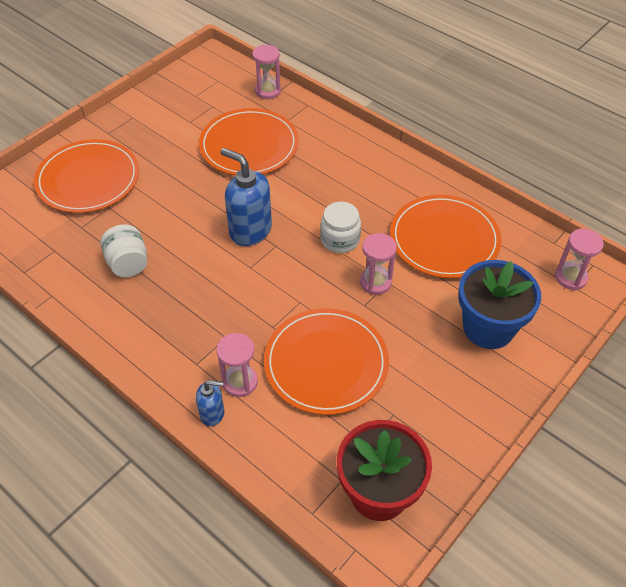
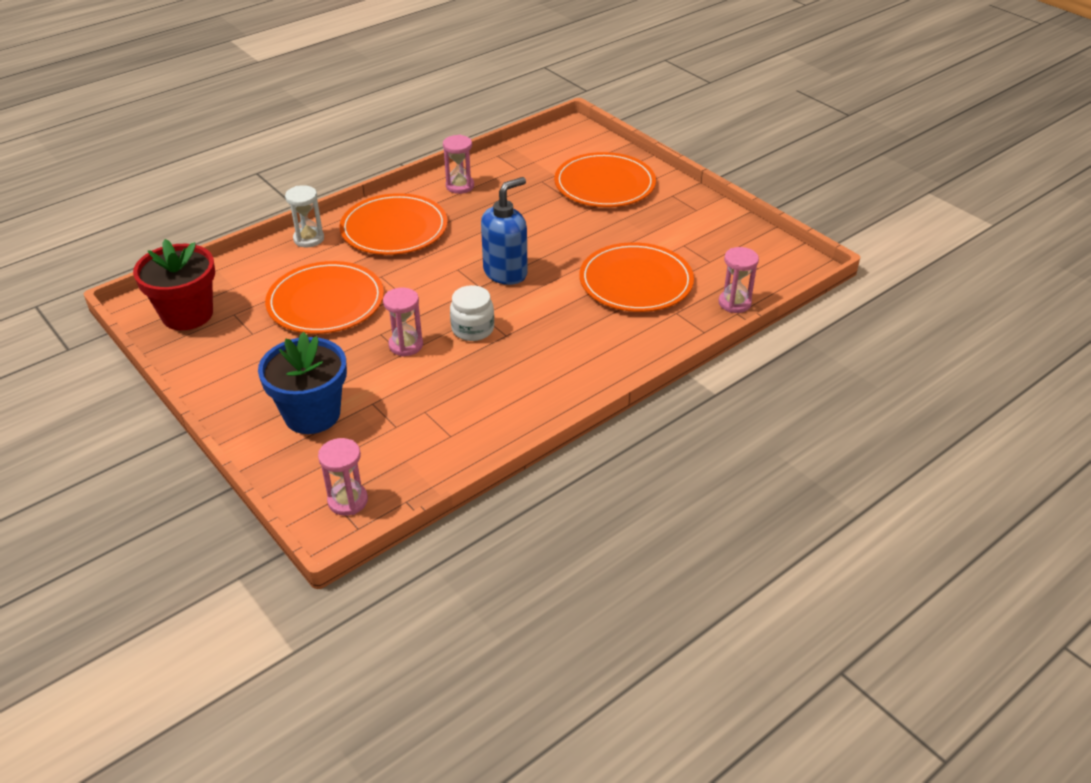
camera: 100 degrees right, 10 degrees down
white jar [100,224,148,277] -> none
blue soap dispenser [196,380,224,426] -> white hourglass [285,185,324,247]
pink hourglass [216,333,258,397] -> pink hourglass moved to [443,135,474,194]
orange plate [390,195,501,278] -> orange plate moved to [339,193,448,255]

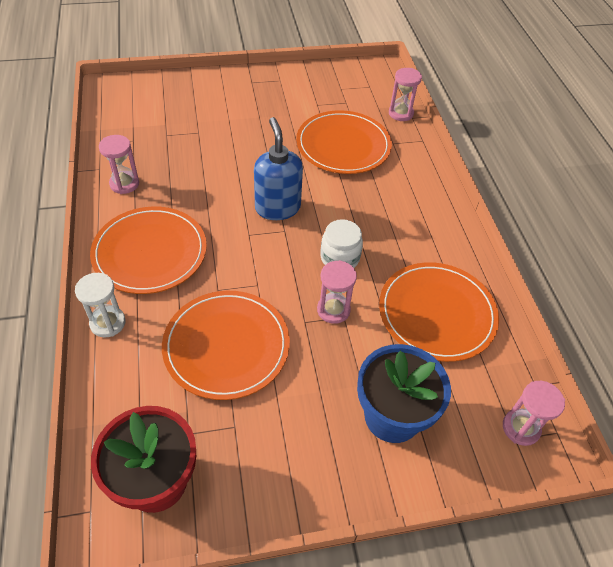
camera: 65 degrees left, 10 degrees up
orange plate [554,152,656,207] -> orange plate moved to [379,262,499,362]

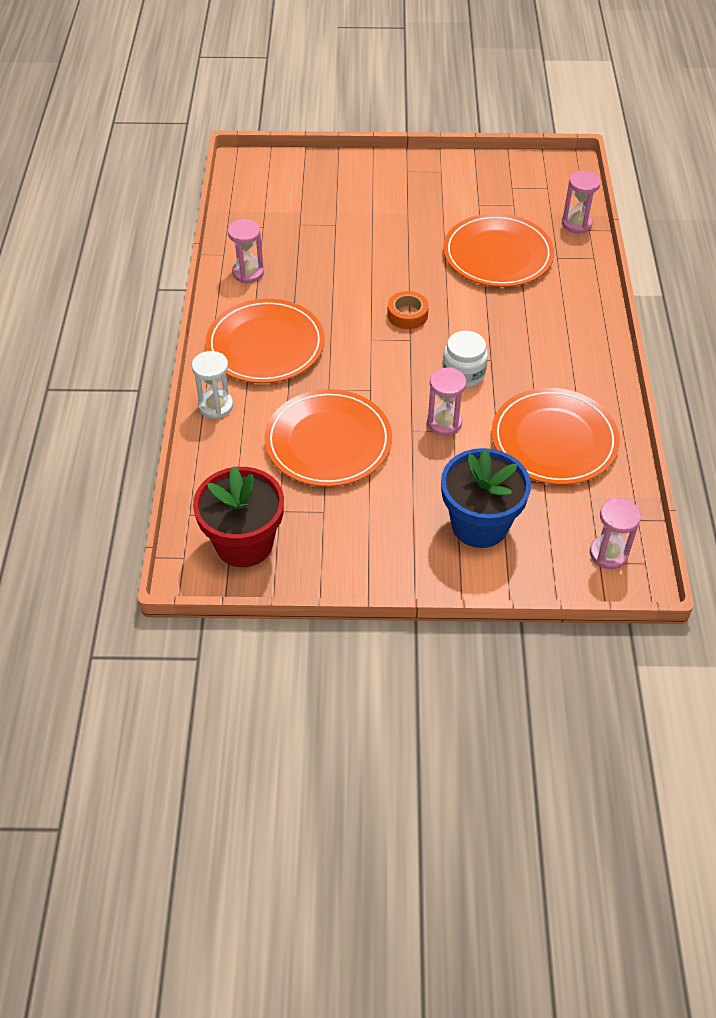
camera: 15 degrees right, 0 degrees up
blue soap dispenser [254,117,303,220] -> orange tape [387,291,429,329]

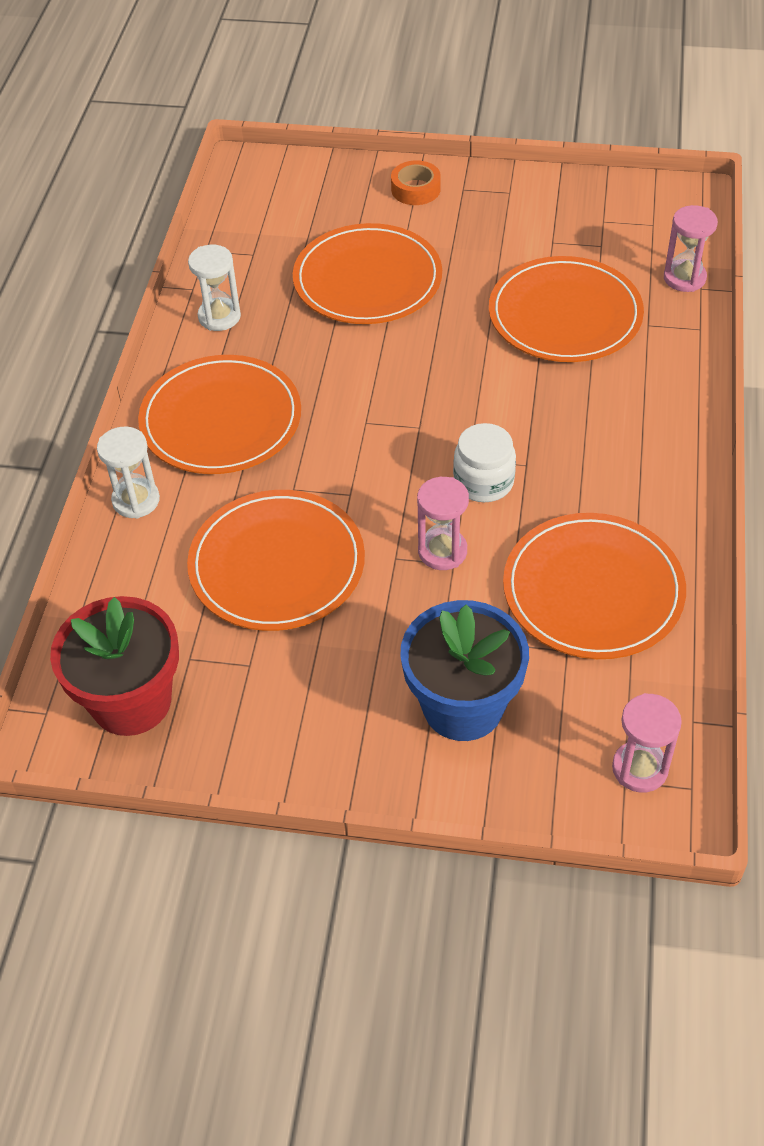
camera: 10 degrees right, 0 degrees up
pink hourglass [228,219,264,283] -> white hourglass [188,245,241,331]
orange tape [387,291,429,329] -> orange tape moved to [391,160,441,205]
none -> orange plate [293,223,442,324]

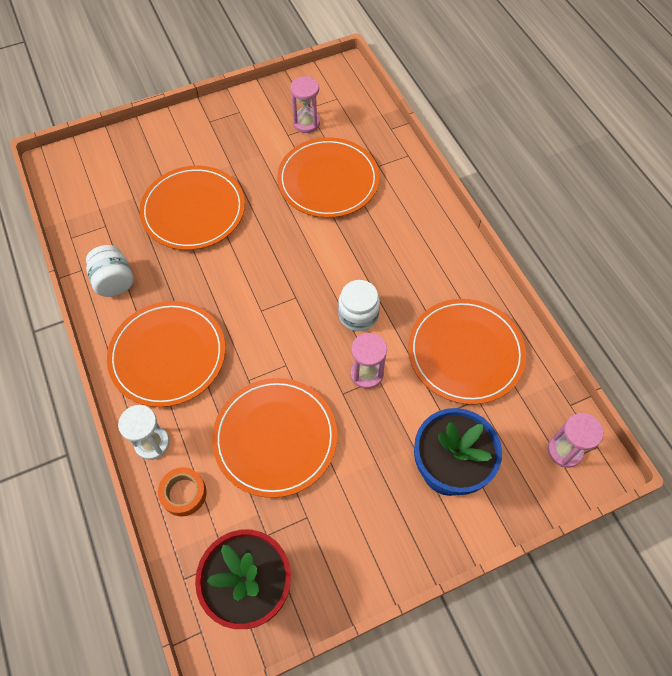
camera: 35 degrees left, 10 degrees up
white hourglass [188,245,241,331] -> white jar [86,245,134,297]
orange tape [391,160,441,205] -> orange tape moved to [158,467,207,516]
pink hourglass [664,205,718,292] -> pink hourglass moved to [290,76,320,133]

